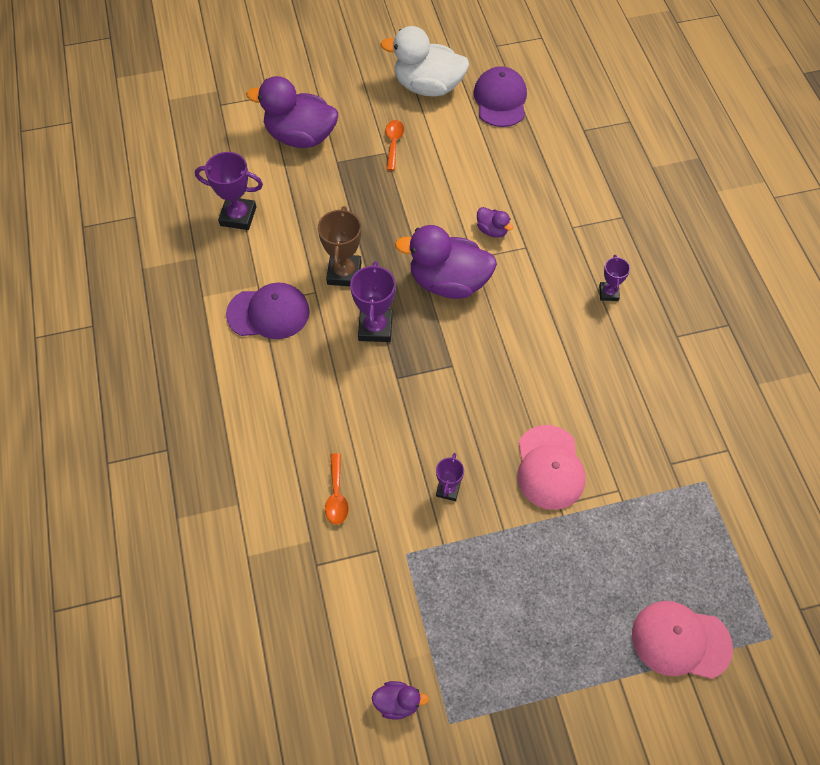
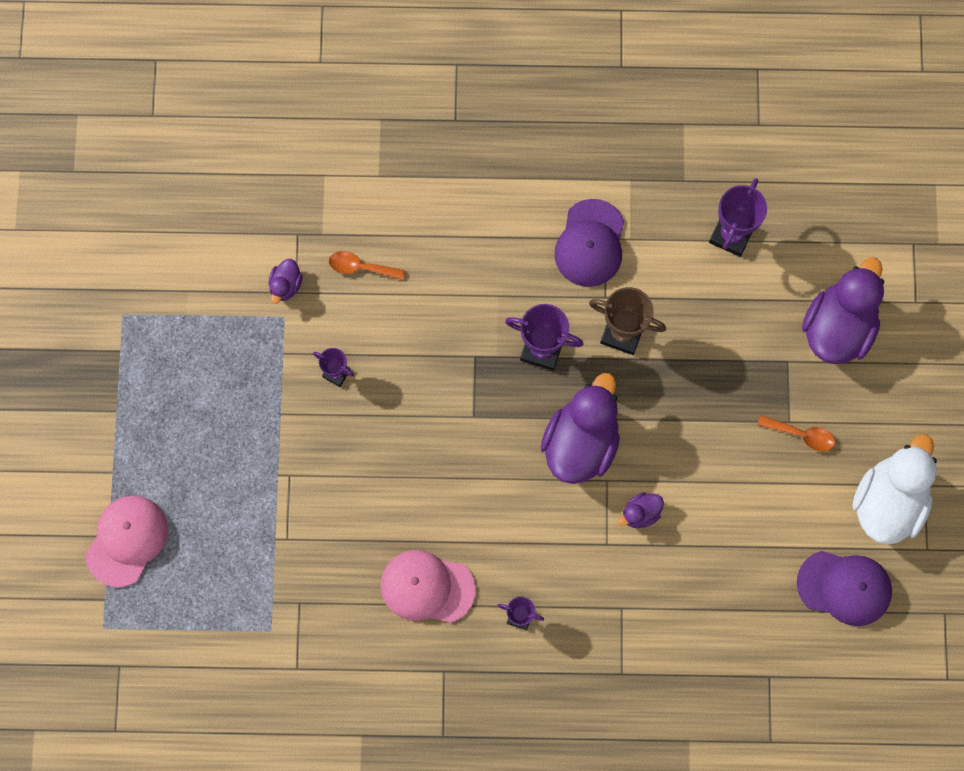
camera: 105 degrees right, 15 degrees up
purple duck [372,681,429,720] -> purple duck moved to [268,259,303,304]
pink cap [518,425,585,510] -> pink cap moved to [381,550,476,623]

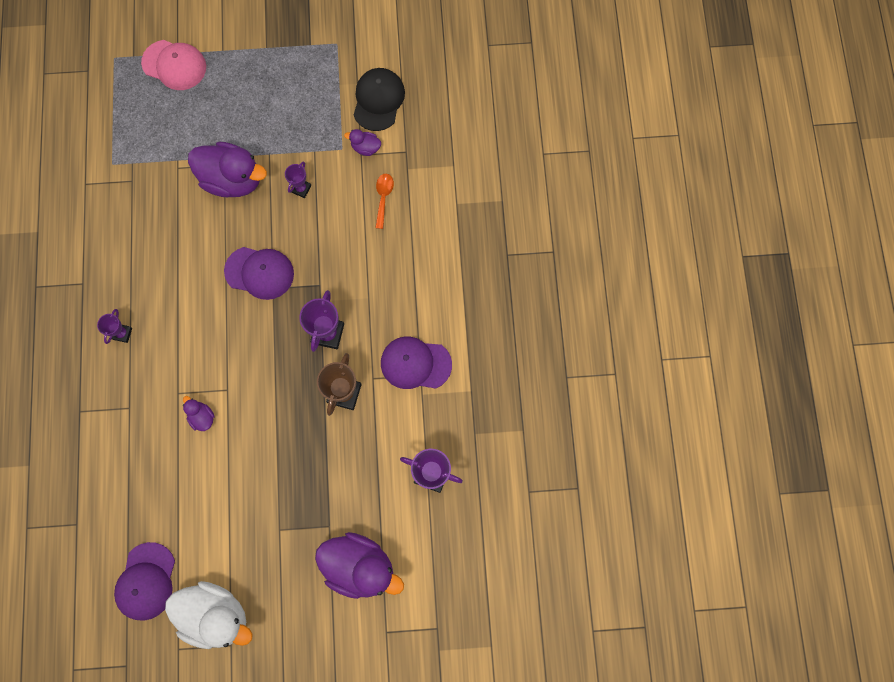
camera: 85 degrees right, 0 degrees up
pink cap [381,550,476,623] -> none
purple duck [541,373,620,484] -> purple duck moved to [188,142,267,197]
orange spoon [758,415,835,452] -> none
none -> purple cap [224,247,294,300]
none -> black cap [354,68,405,131]

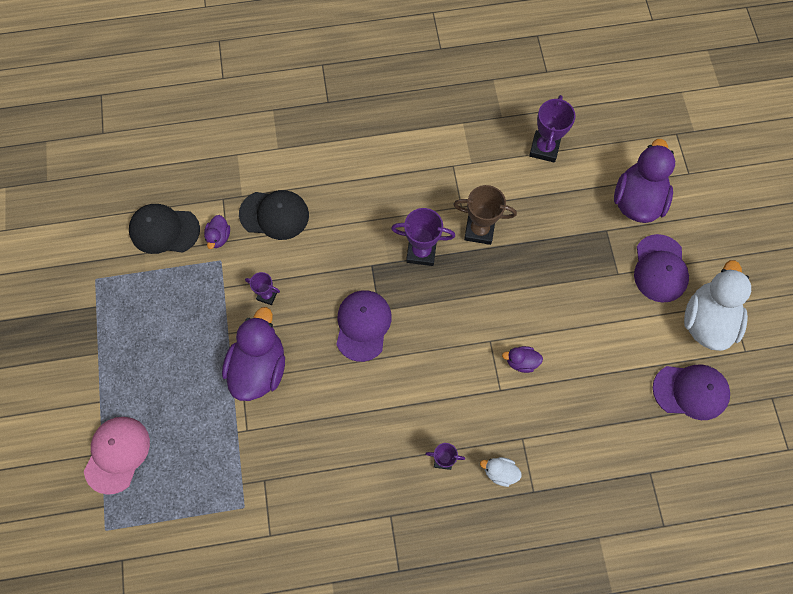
camera: 95 degrees left, 5 degrees down
purple duck [183,396,215,431] -> purple duck turned 45 degrees clockwise [502,346,543,373]
orange spoon [375,174,394,229] -> black cap [239,190,309,240]
purple cap [381,337,452,389] -> purple cap moved to [634,234,689,303]
none -> white duck [480,457,522,487]

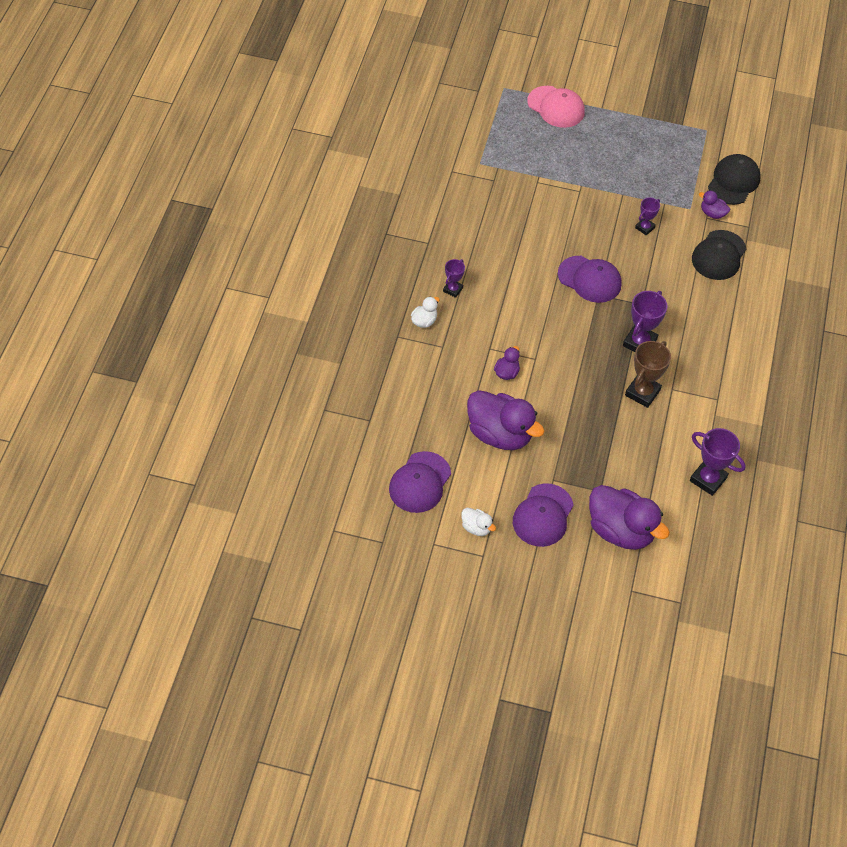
camera: 110 degrees right, 15 degrees down
purple duck [222,307,285,401] -> purple duck moved to [467,390,544,450]
purple cap [634,234,689,303] -> purple cap turned 90 degrees counterclockwise [513,483,574,547]
white duck [684,260,751,351] -> white duck [462,508,496,536], size x0.45

